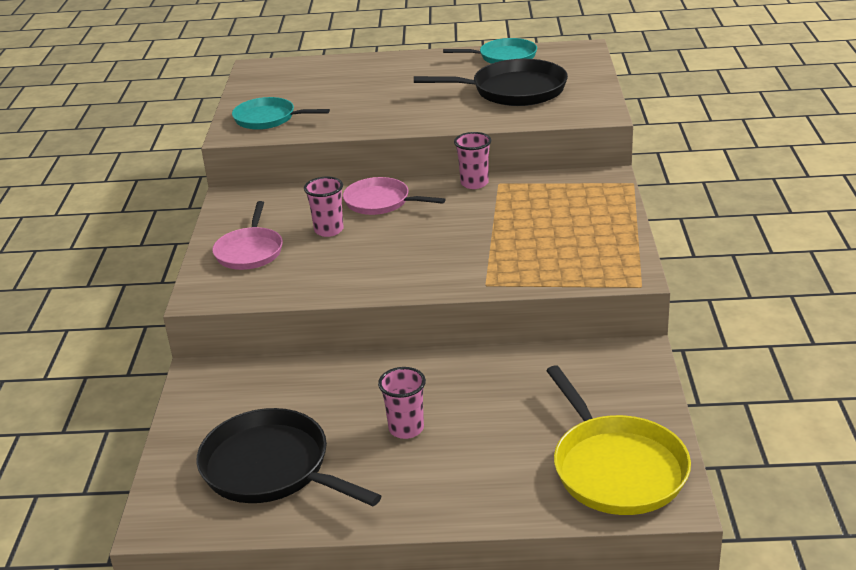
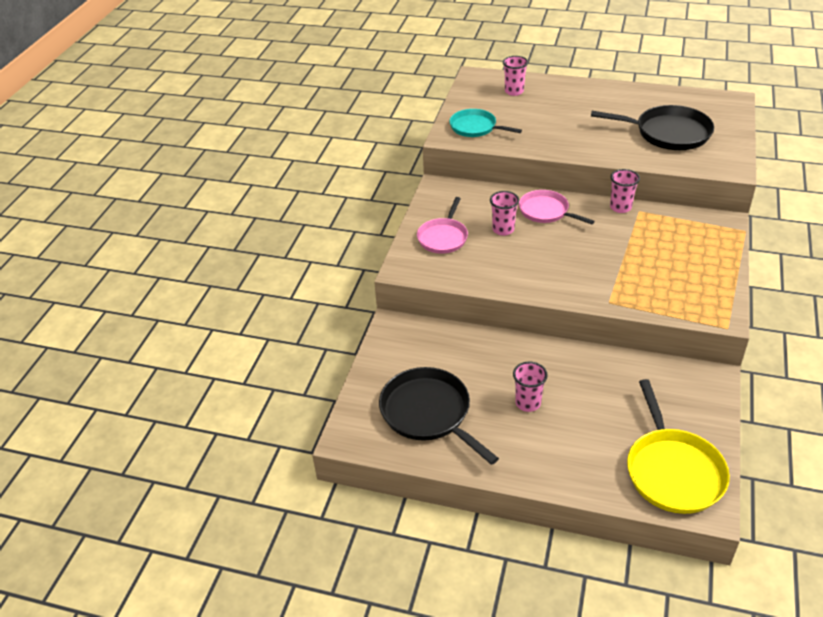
camera: 15 degrees right, 10 degrees up
turquoise pan [443,38,537,64] -> none
none -> pink cup [503,56,528,96]

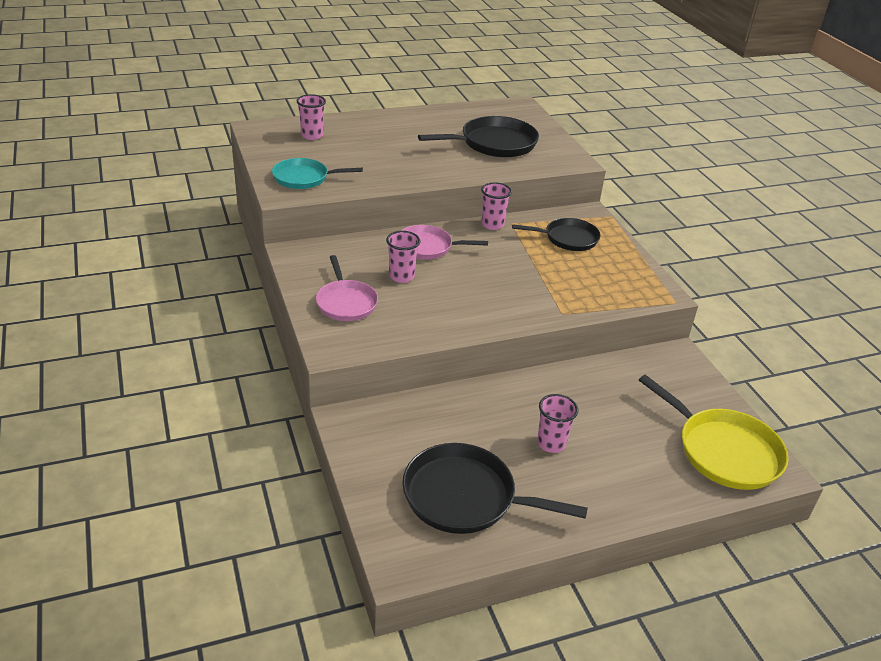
camera: 40 degrees left, 5 degrees down
none -> black pan [512,218,601,251]

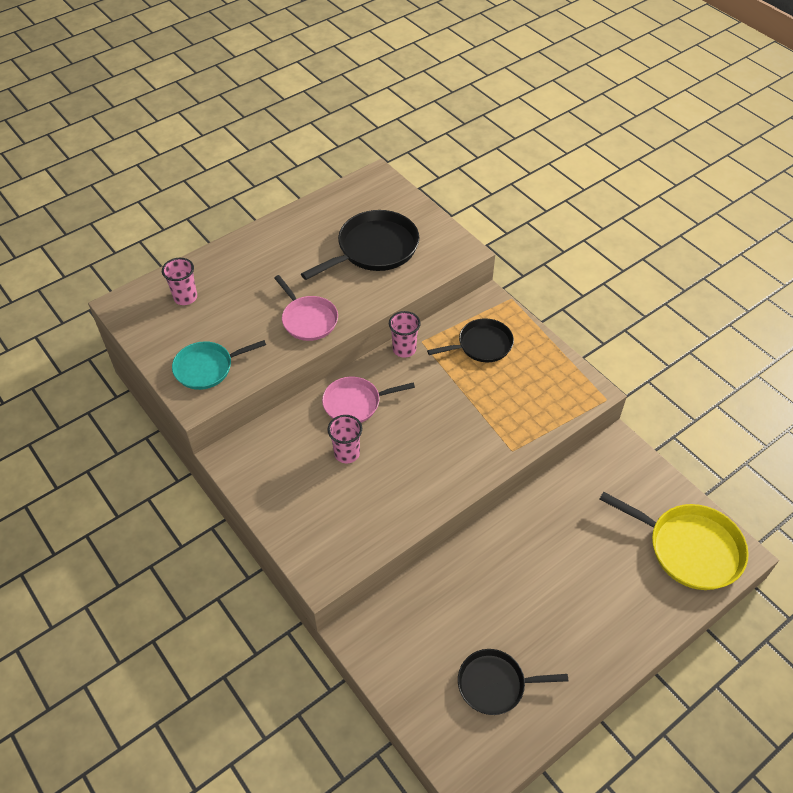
camera: 15 degrees left, 15 degrees up
pink pan [316,255,378,321] -> pink pan moved to [274,275,338,341]
black pan [402,443,588,534] -> black pan [458,649,568,715], size x0.65
pink cup [537,394,578,453] -> none

